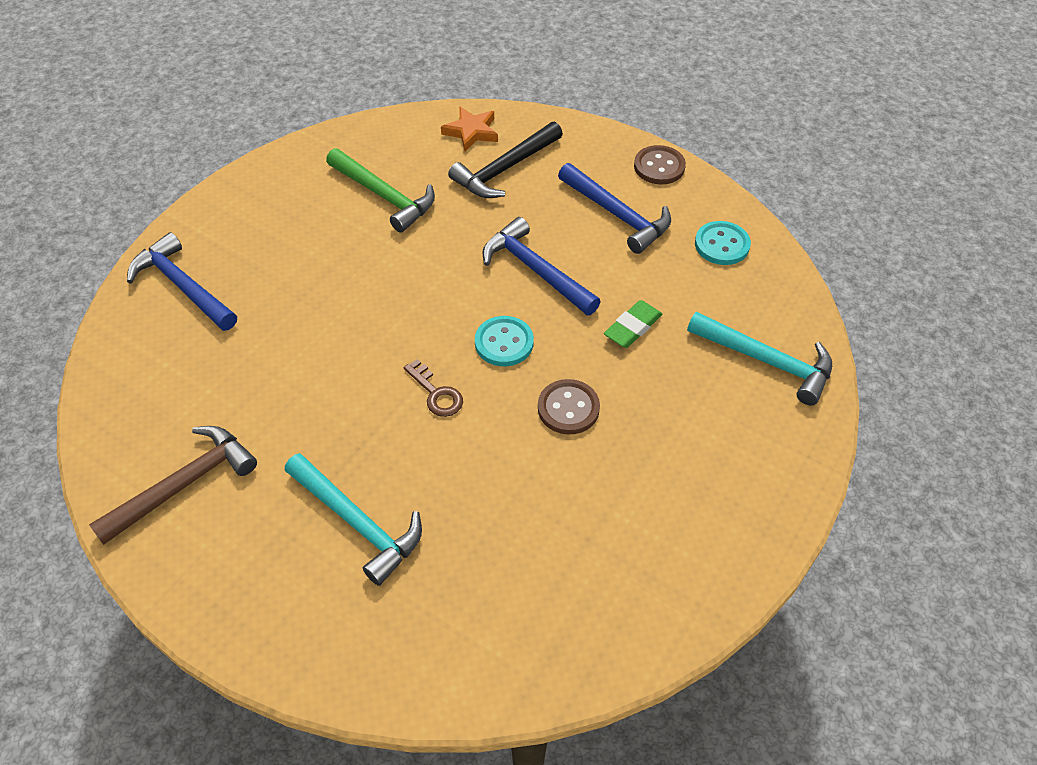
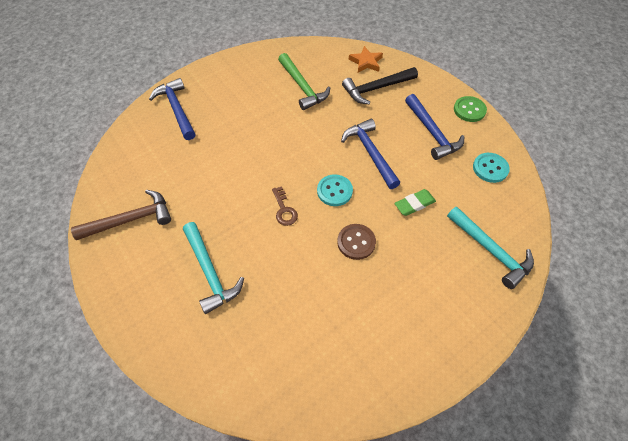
camera: 20 degrees right, 5 degrees up
brown button [634,145,686,184] -> green button [454,96,487,122]

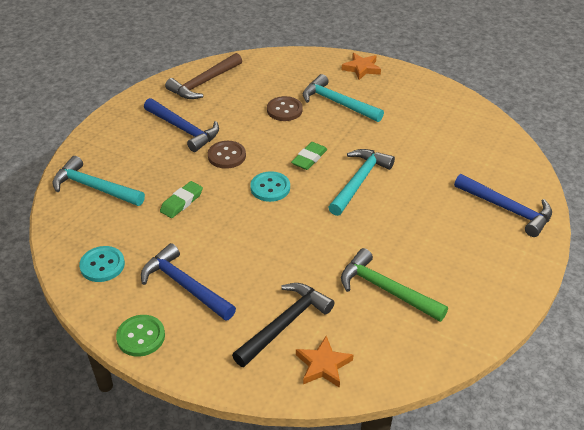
camera: 155 degrees right, 15 degrees down
brown hammer [71,190,171,240] -> brown hammer moved to [165,53,242,99]
brown key [272,186,298,226] -> green eraser [291,142,327,170]
blue hammer [341,119,400,189] -> blue hammer moved to [144,98,219,152]
none -> brown button [267,96,303,121]
none -> turquoise hammer [328,149,395,216]
none -> orange star [342,53,381,80]

